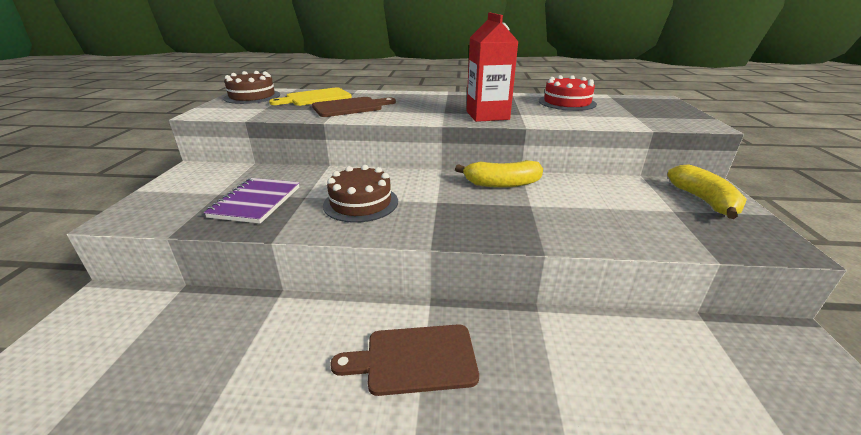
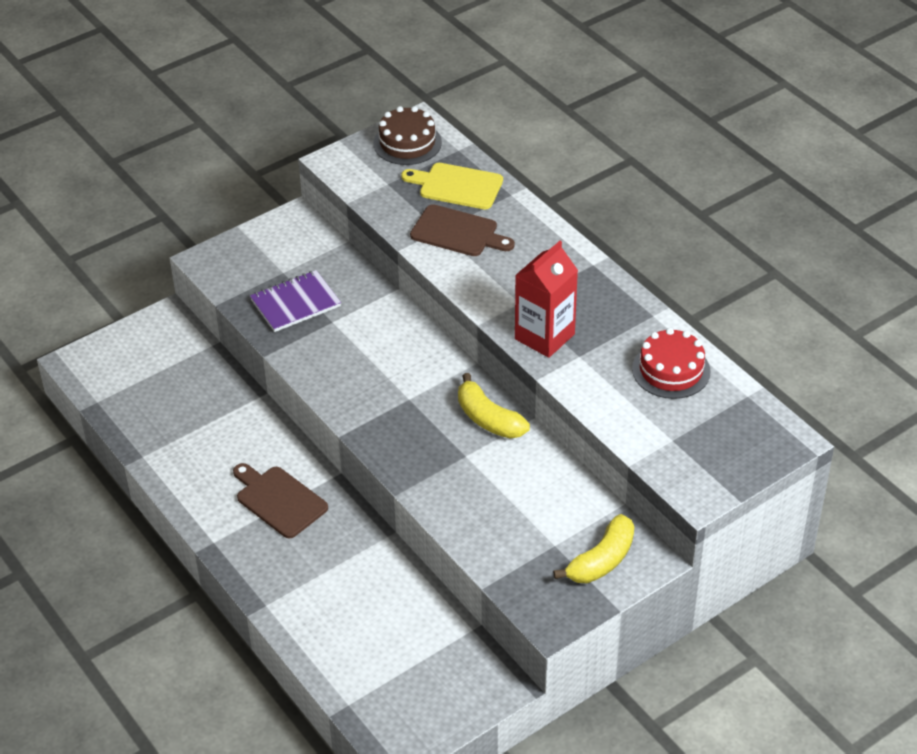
camera: 50 degrees right, 15 degrees up
brown cake [323,165,398,223] -> none

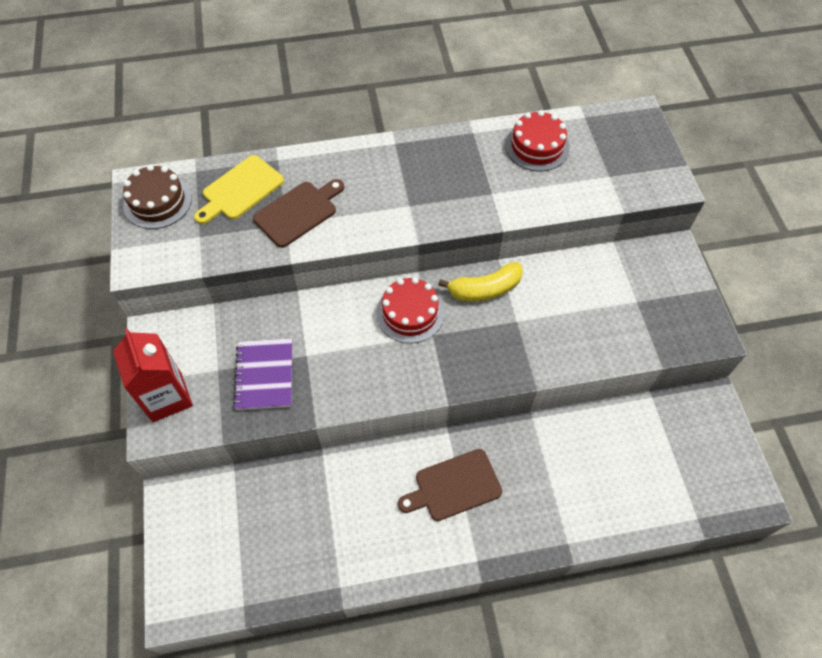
camera: 65 degrees left, 15 degrees up
red carton [515,241,578,358] -> red carton moved to [113,329,193,422]
yellow banana [553,514,634,583] -> none
none -> red cake [376,277,444,343]

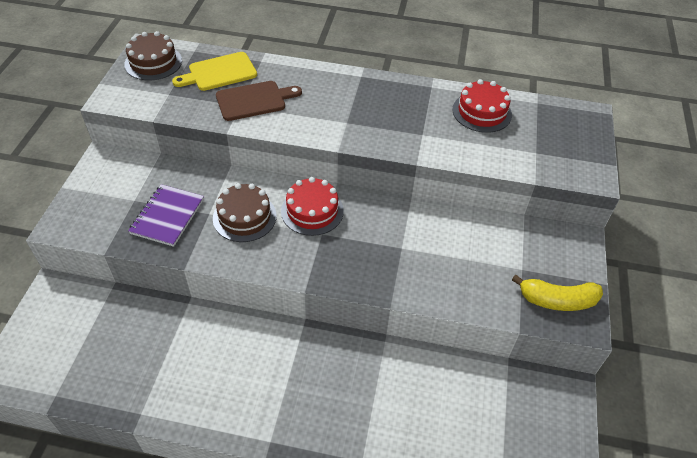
camera: 20 degrees right, 10 degrees down
red carton [113,329,193,422] -> none
brown cutting board [398,449,502,521] -> none
yellow banana [438,262,523,301] -> yellow banana moved to [512,275,603,311]
none -> brown cake [213,183,277,242]

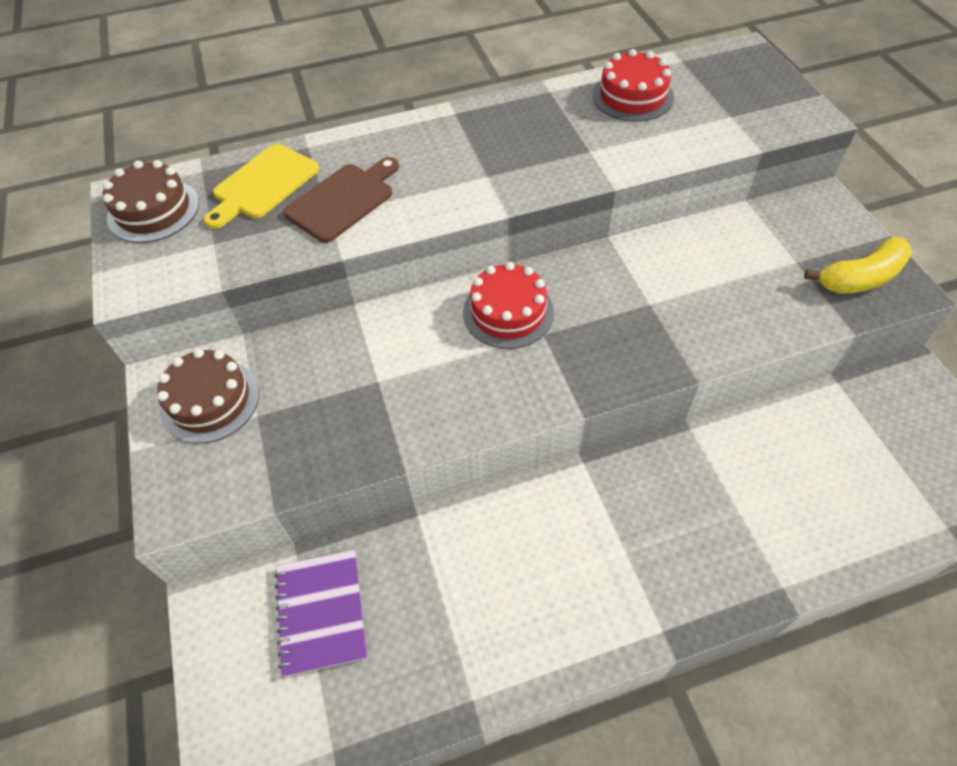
camera: 25 degrees left, 5 degrees up
purple notebook [128,184,204,247] -> purple notebook moved to [275,550,367,677]
brown cake [213,183,277,242] -> brown cake moved to [157,349,259,444]

